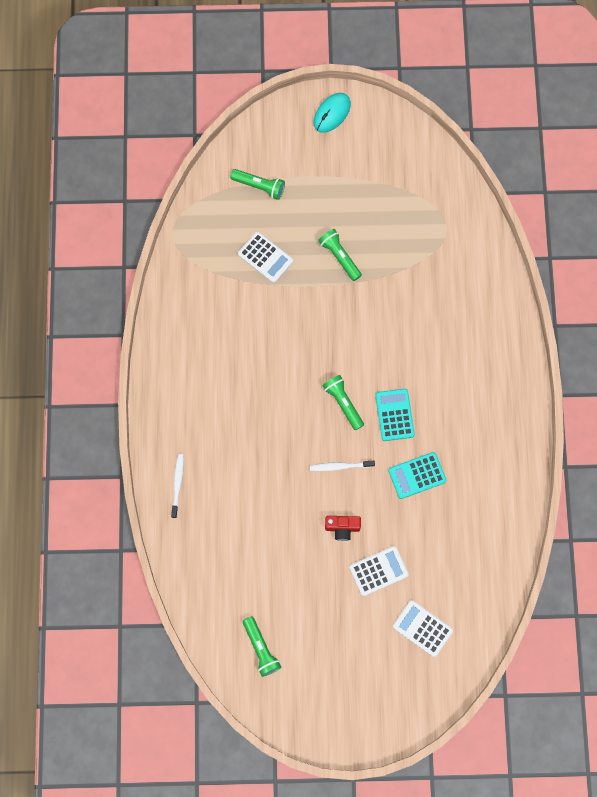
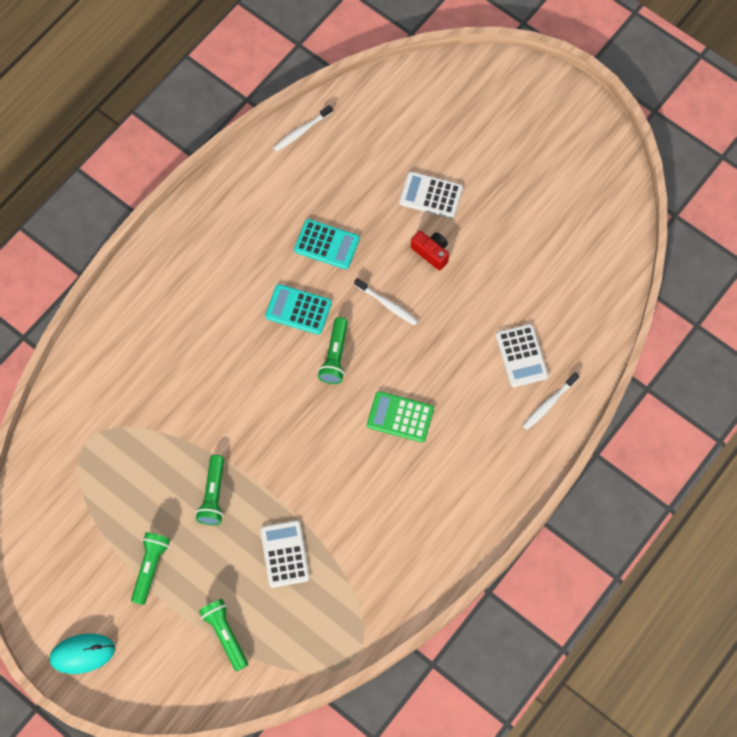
camera: 140 degrees left, 5 degrees down
green flashlight [243,616,281,677] -> green flashlight moved to [131,532,170,605]
turquoise calculator [375,389,415,441] -> turquoise calculator turned 75 degrees clockwise [265,284,332,335]
white calculator [393,600,453,657] -> white calculator moved to [496,324,549,387]
none -> white toothbrush [273,105,333,152]
none -> green calculator [367,391,434,443]

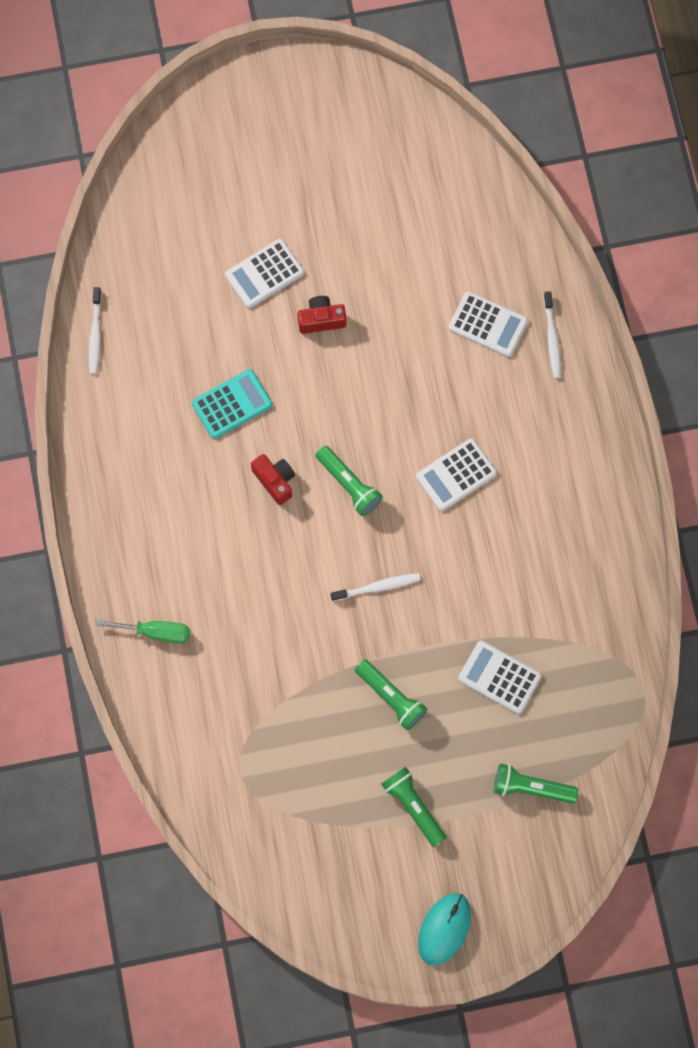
camera: 50 degrees left, 5 degrees up
turquoise calculator [265,284,332,335] -> red camera [251,454,295,505]
white toothbrush [354,278,418,325] -> white toothbrush moved to [330,573,421,601]
green calculator [367,391,434,443] -> white calculator [416,438,497,511]
none -> green screwdriver [95,619,190,644]

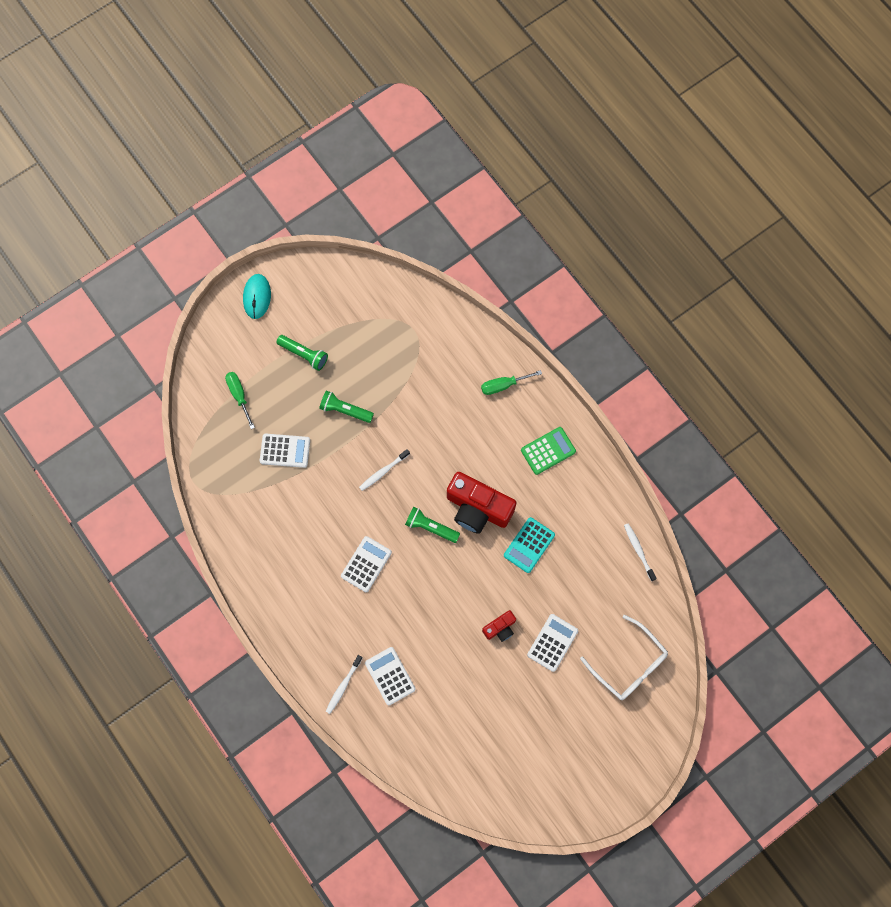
camera: 155 degrees right, 0 degrees up
red camera [251,454,295,505] -> red camera [447,472,516,534], size x2.04
white calculator [449,291,528,357] -> white calculator turned 60 degrees clockwise [365,647,416,705]
green flashlight [494,763,578,804] -> green screwdriver [225,372,255,429]
white toothbrush [544,291,561,378] -> white toothbrush turned 120 degrees counterclockwise [326,655,363,714]
none -> green calculator [521,427,576,475]
none -> white glasses [580,615,668,700]

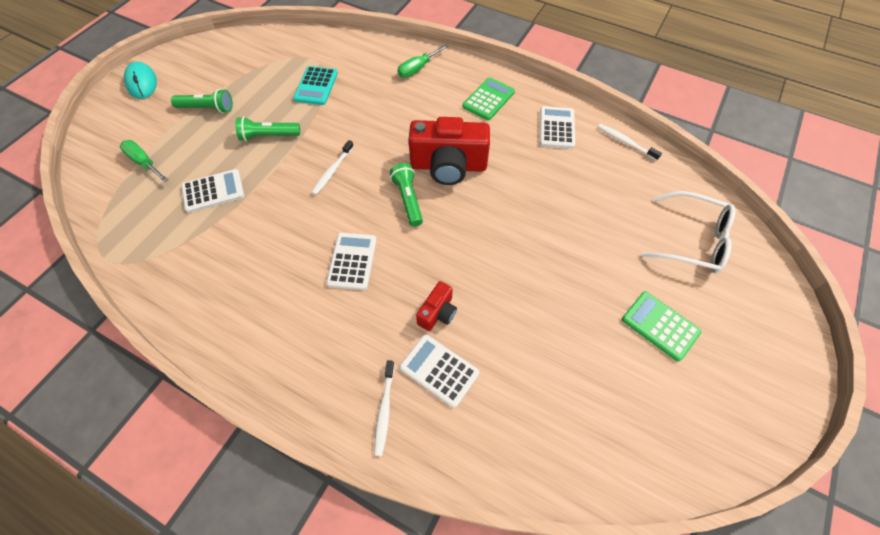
camera: 25 degrees left, 15 degrees down
green flashlight [405,507,460,543] -> green flashlight turned 75 degrees clockwise [390,163,423,227]
red camera [482,610,516,642] -> red camera moved to [416,281,457,331]
turquoise calculator [504,517,555,573] -> turquoise calculator moved to [293,66,338,105]
white calculator [527,614,578,672] -> white calculator moved to [540,106,575,149]
none -> green calculator [622,291,701,361]

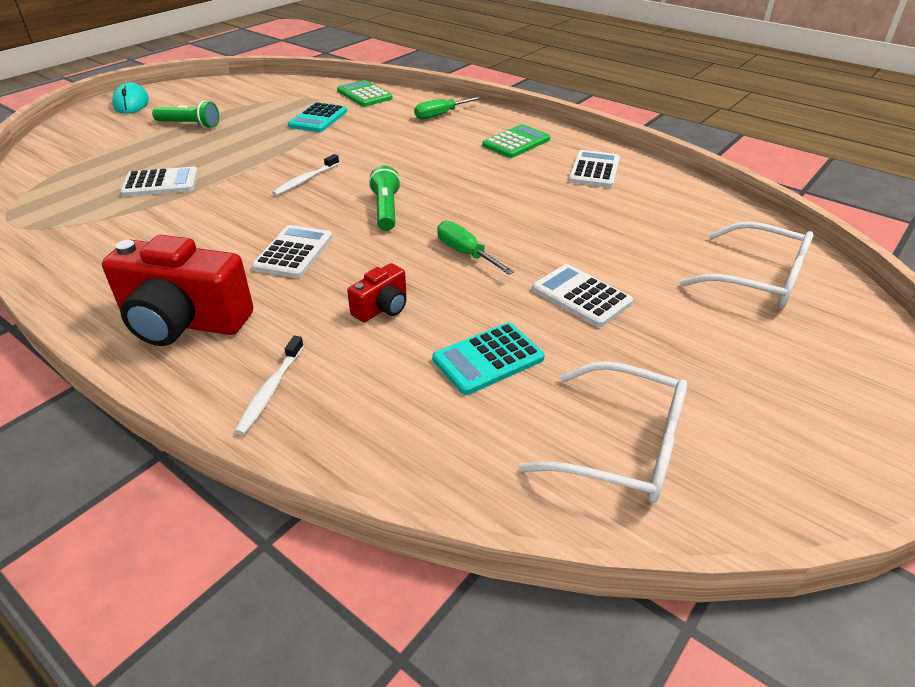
camera: 10 degrees right, 20 degrees down
green screwdriver [120,140,169,182] -> green screwdriver moved to [437,221,514,275]
green flashlight [235,117,300,141] -> none
white calculator [400,334,479,408] -> white calculator moved to [532,264,633,327]
red camera [409,117,490,185] -> red camera moved to [102,235,253,346]
white toothbrush [598,124,662,161] -> none
green calculator [622,291,701,361] -> green calculator moved to [337,80,393,107]
none -> turquoise calculator [432,322,545,395]
none -> white glasses [519,361,687,503]

